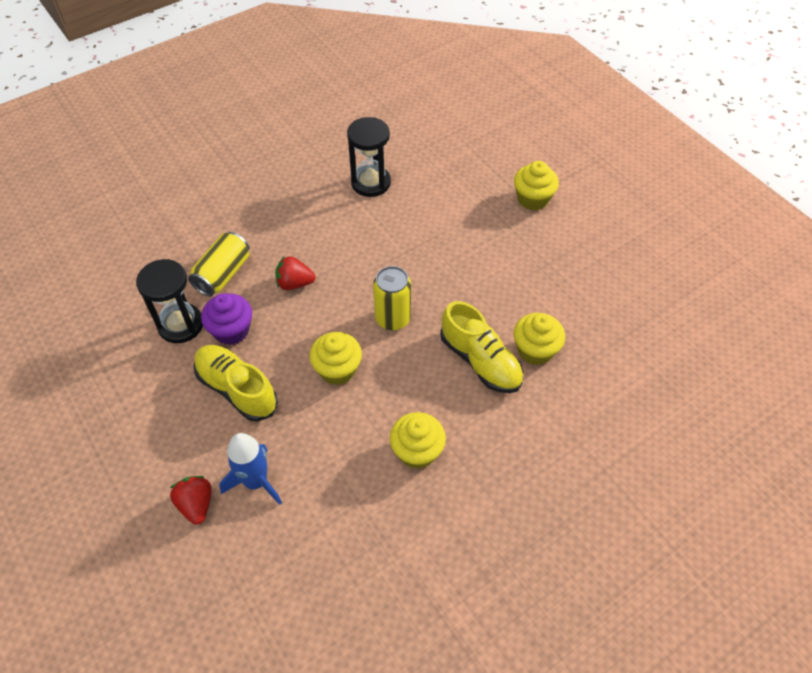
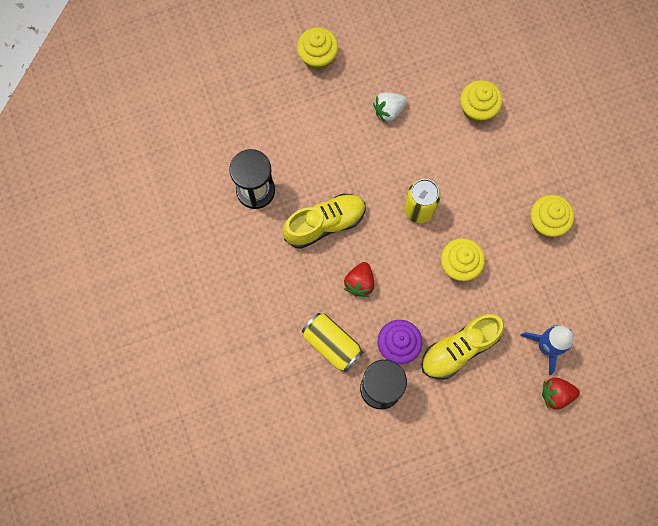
camera: 75 degrees left, 20 degrees up
yellow shoe [440,301,523,393] -> yellow shoe moved to [283,193,366,249]
none -> white strawberry [373,92,407,123]

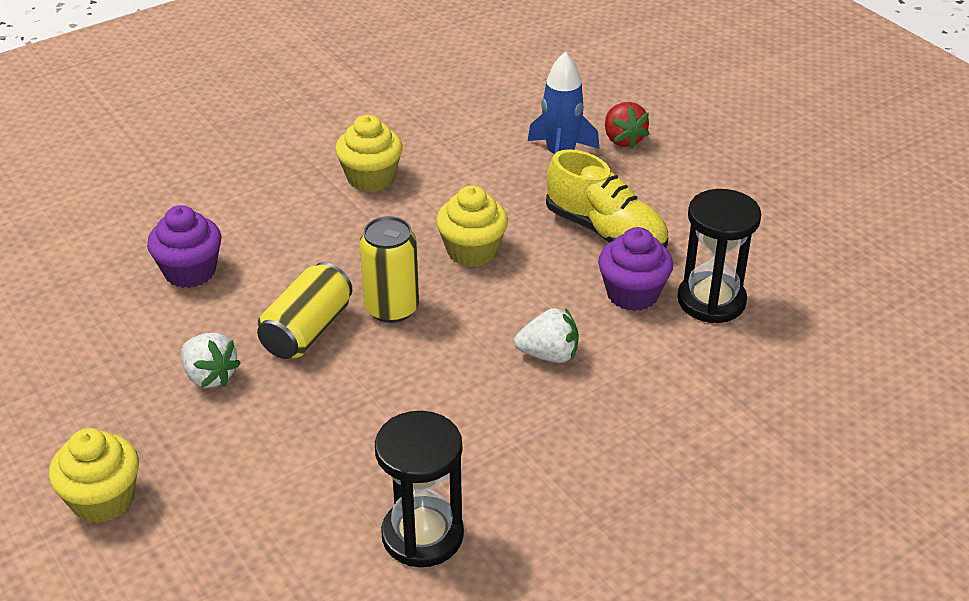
camera: 105 degrees left, 35 degrees down
yellow shoe [283,193,366,249] -> none
yellow can [302,313,363,372] -> yellow can moved to [257,262,352,359]
red strawberry [344,262,374,297] -> white strawberry [514,308,579,363]
yellow cupcake [460,80,502,123] -> purple cupcake [147,205,221,288]

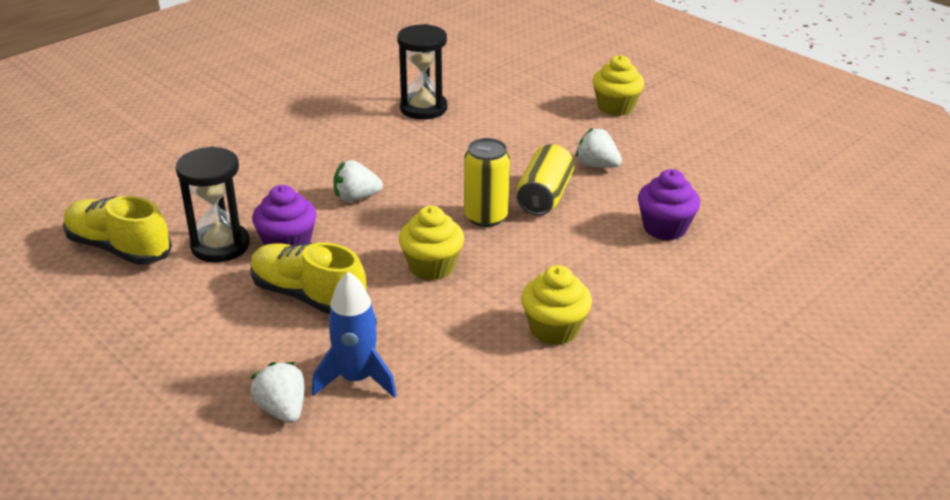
camera: 170 degrees right, 5 degrees down
red strawberry [605,102,649,148] -> white strawberry [251,362,304,423]
none -> yellow shoe [63,196,172,265]

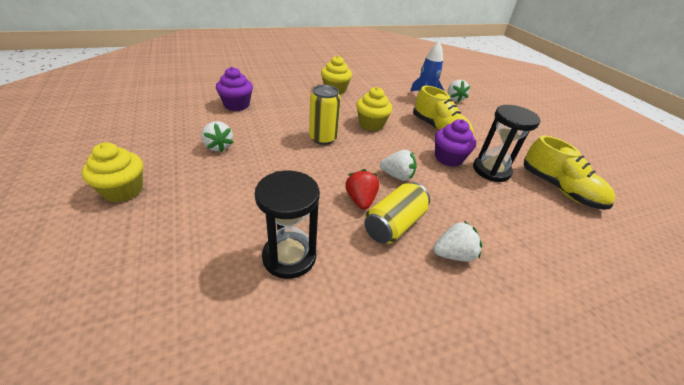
camera: 160 degrees left, 5 degrees up
yellow can [517,144,574,215] -> yellow can moved to [364,182,430,243]
none -> red strawberry [345,169,379,210]
none -> white strawberry [433,221,482,262]

